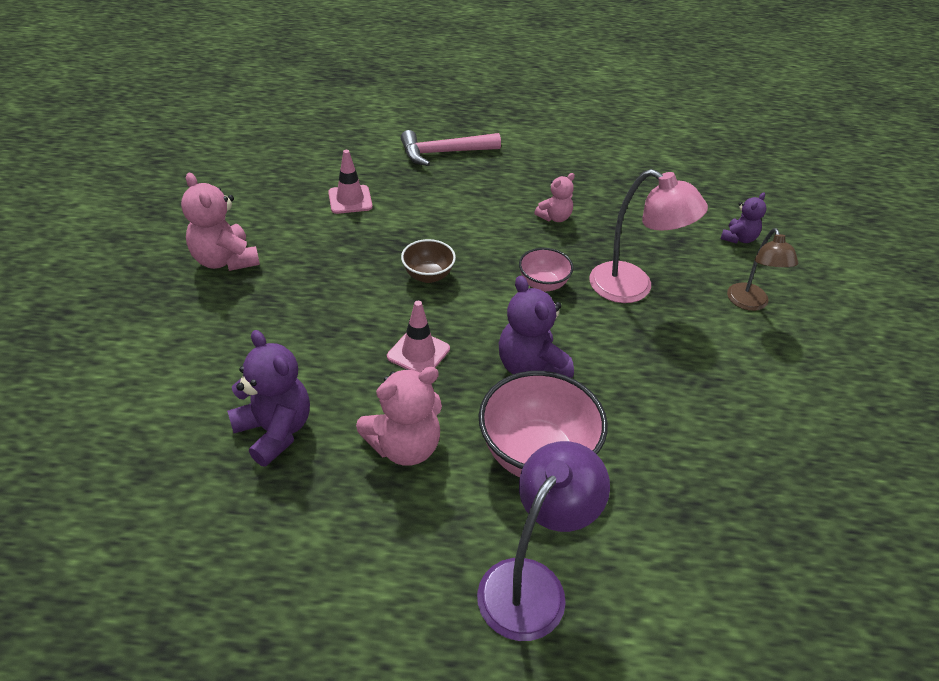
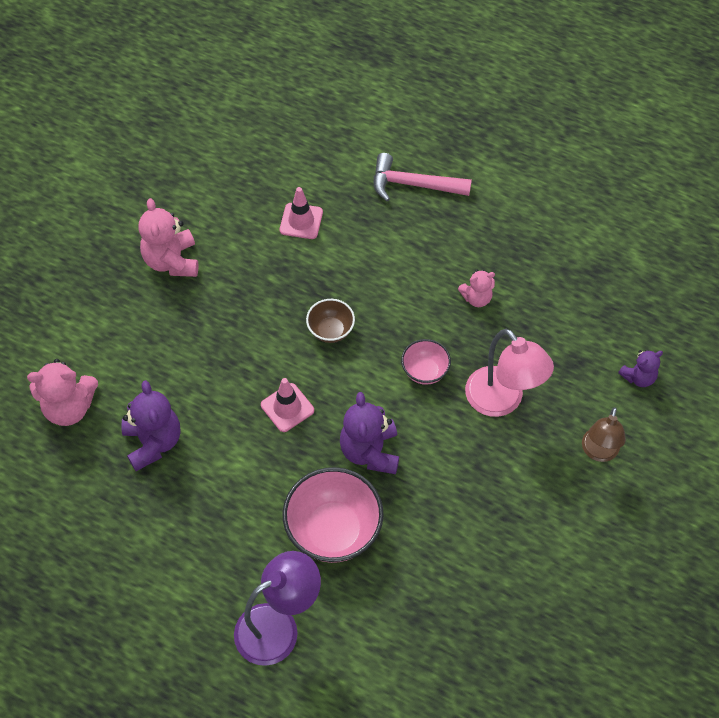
camera: 25 degrees right, 15 degrees up
pink teddy bear [356,367,442,466] -> pink teddy bear moved to [27,359,98,426]

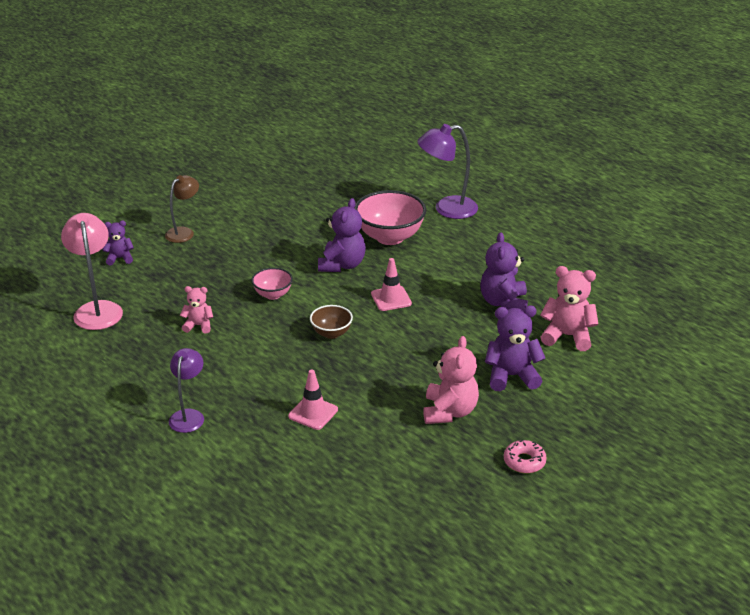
camera: 160 degrees left, 25 degrees down
pink hammer [374,153,472,202] -> purple lamp [169,348,204,433]
pink lamp [465,329,554,417] -> pink lamp moved to [61,213,123,330]
none -> purple teddy bear [485,306,545,391]
none -> pink donut [504,440,547,473]

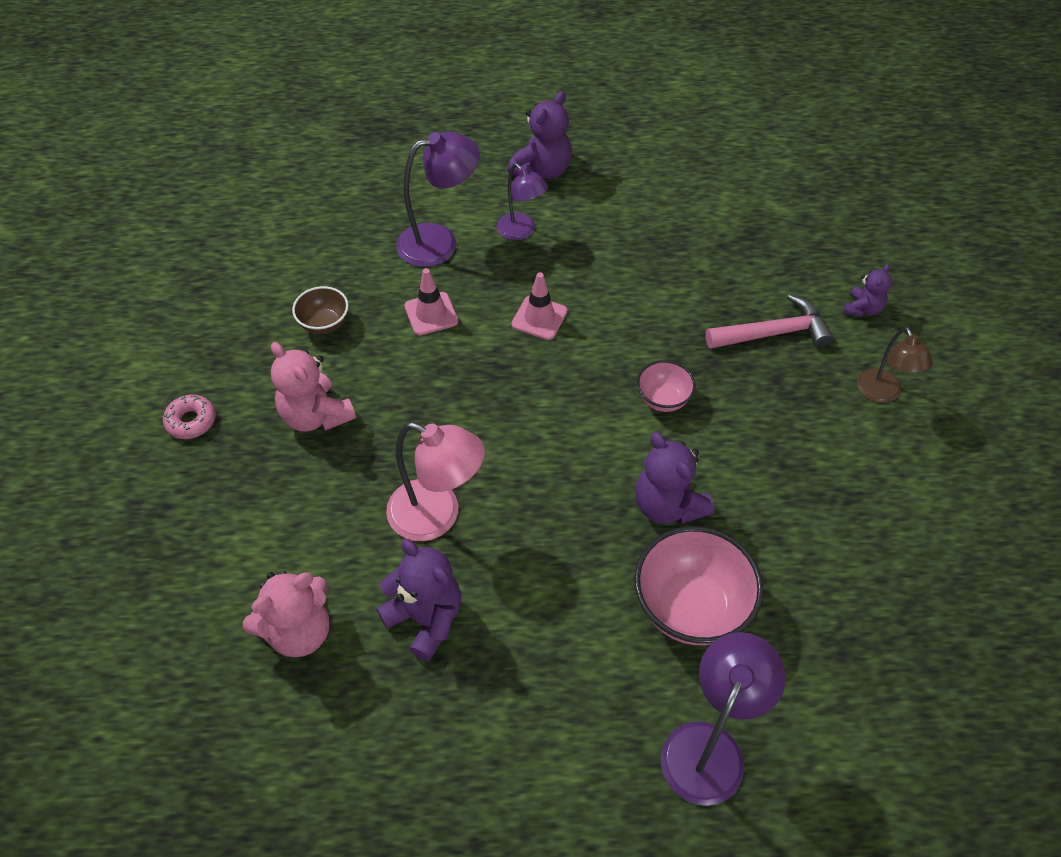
camera: 130 degrees right, 20 degrees up
pink lamp [61,213,123,330] -> pink lamp moved to [386,422,485,541]
pink teddy bear [180,286,213,334] -> none
brown bowl [310,305,353,339] -> brown bowl moved to [292,286,349,334]
pink traffic cone [371,258,412,311] -> pink traffic cone moved to [511,272,568,340]
purple teddy bear [485,306,545,391] -> purple teddy bear moved to [508,91,572,179]
none -> purple lamp [396,131,480,267]
none -> pink hammer [706,294,833,349]

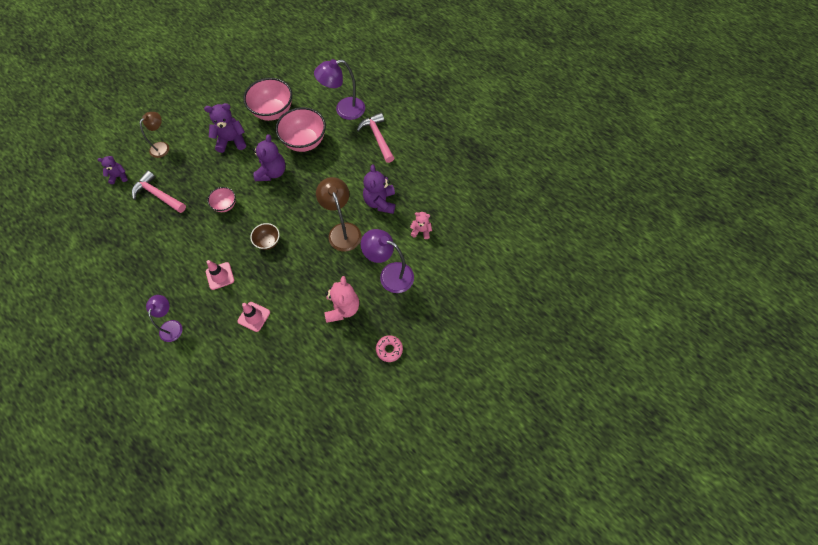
camera: 135 degrees left, 10 degrees up
pink teddy bear [242,571,329,657] -> pink teddy bear [410,212,432,239], size x0.59
brown bowl [292,286,349,334] -> brown bowl moved to [250,223,280,250]
pink lamp [386,422,485,541] -> brown lamp [316,177,361,252]
purple lamp [396,131,480,267] -> purple lamp moved to [361,229,414,293]
purple teddy bear [508,91,572,179] -> purple teddy bear moved to [204,103,246,153]
none -> pink bowl [243,78,292,121]
none -> pink hammer [357,113,394,163]

